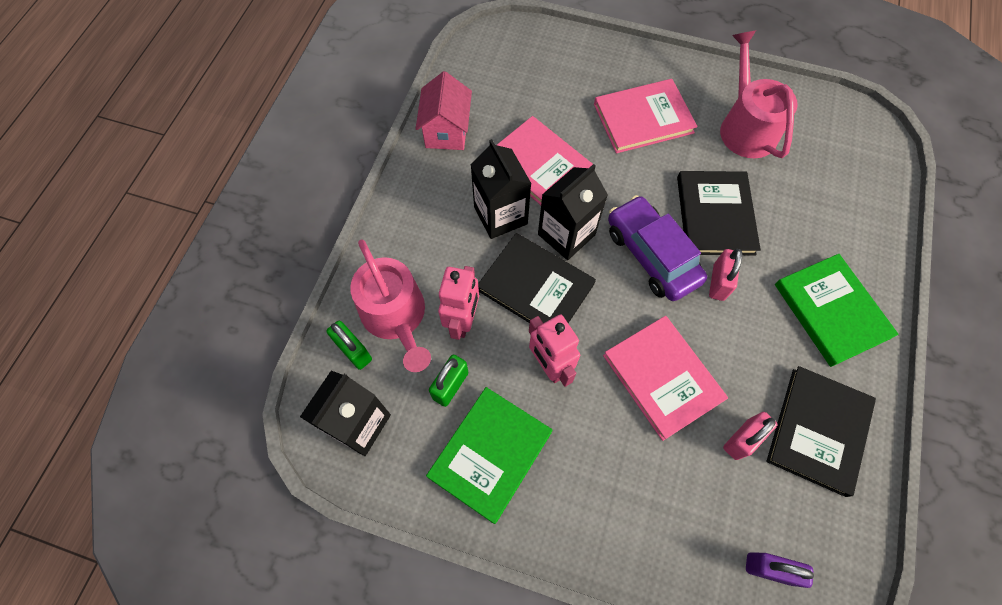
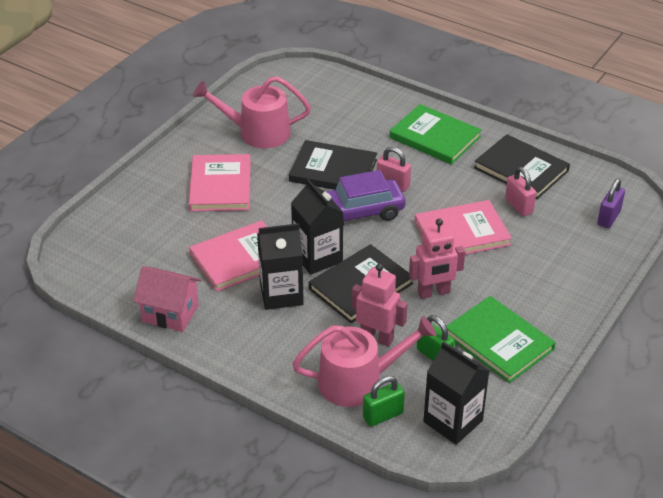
camera: 75 degrees left, 25 degrees down
green book [775,254,899,367] -> green book turned 45 degrees clockwise [389,104,481,165]

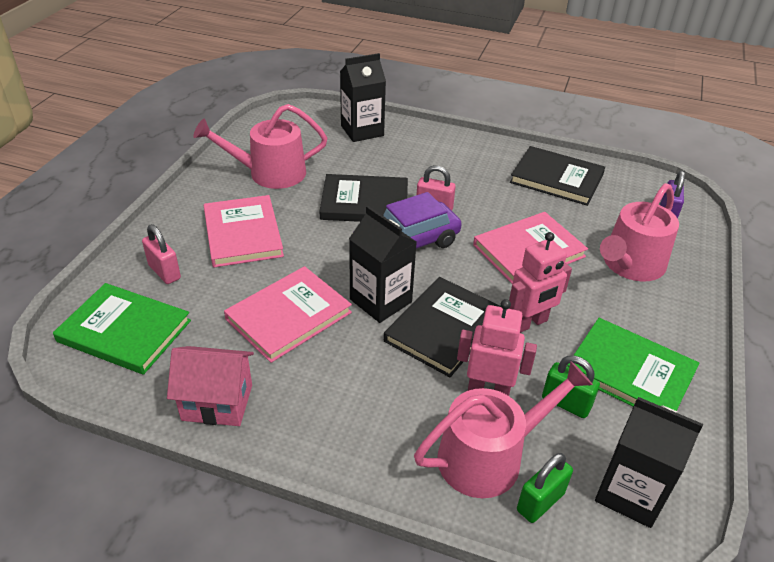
camera: 15 degrees left, 0 degrees up
black carton [257,223,304,310] -> black carton moved to [340,53,386,142]
green book [389,104,481,165] -> green book moved to [53,283,191,375]
pink padlock [505,167,536,216] -> pink padlock moved to [142,224,181,284]
none -> pink watering can [600,183,679,281]

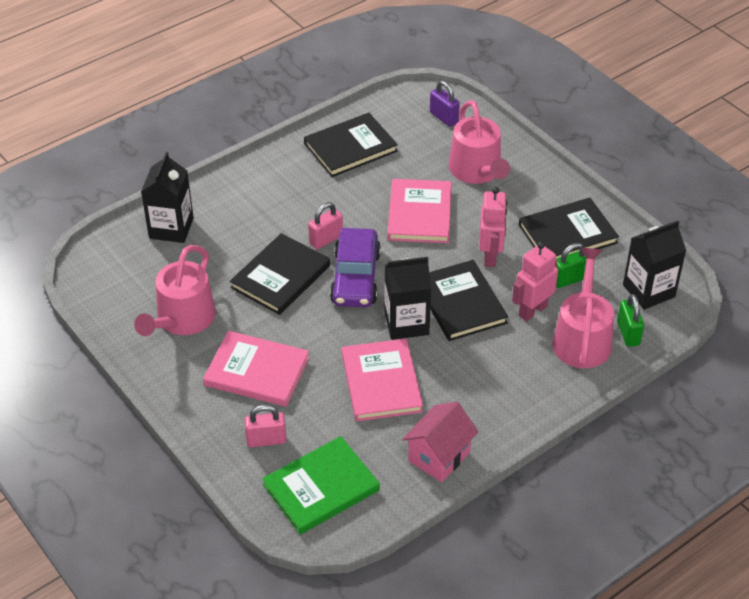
camera: 55 degrees left, 5 degrees up
green book [567,318,699,411] -> black book [519,198,619,258]

